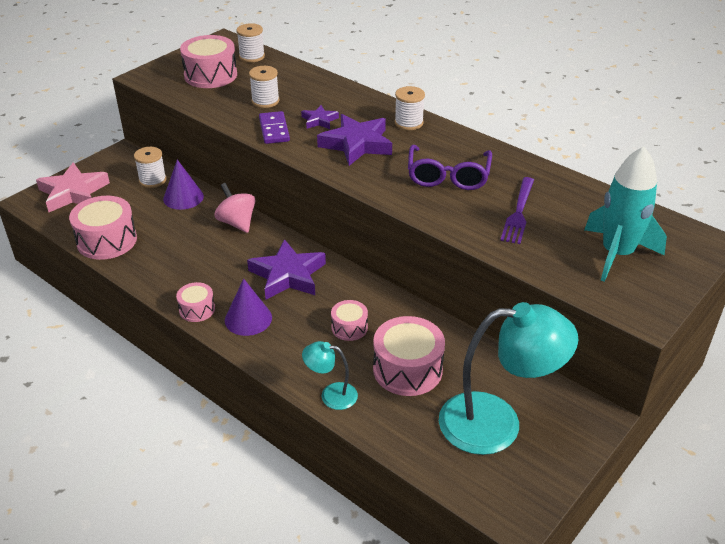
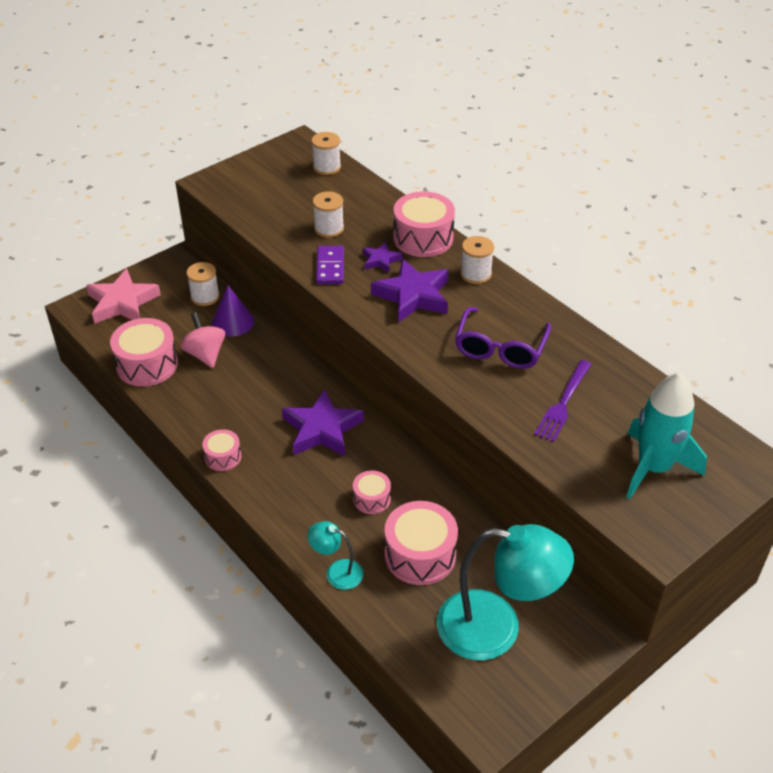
camera: 10 degrees right, 5 degrees up
pink drum [180,35,237,88] -> pink drum moved to [393,191,455,257]
pink spinning top [214,183,255,233] -> pink spinning top moved to [180,312,225,368]
purple cone [225,279,272,336] -> none

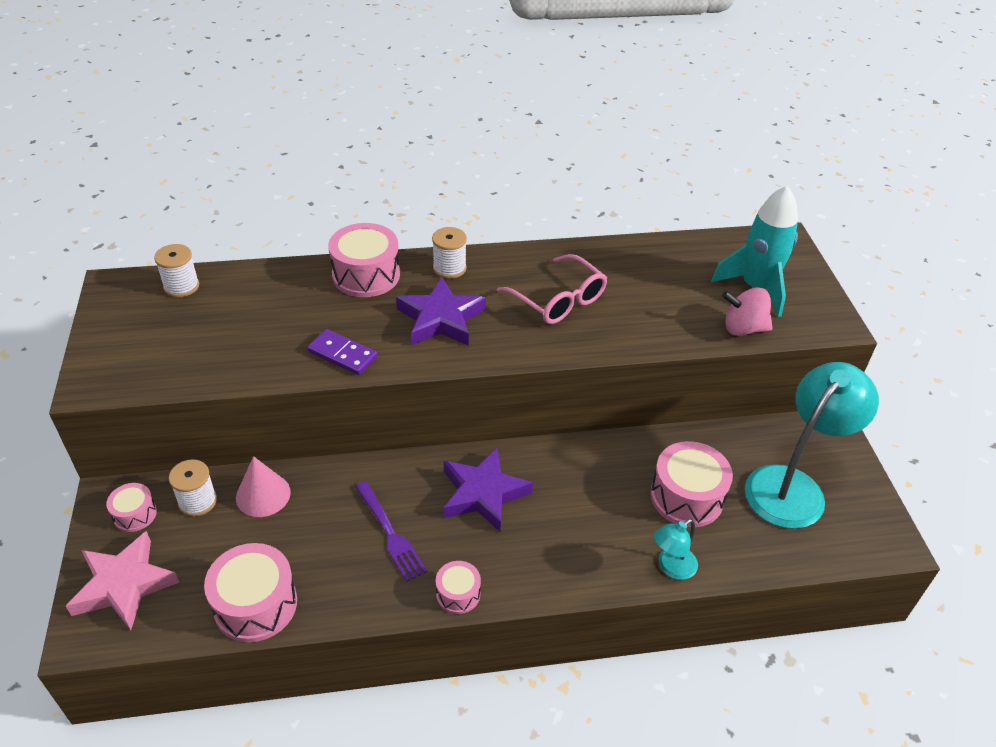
camera: 60 degrees left, 0 degrees up
pink spinning top [180,312,225,368] -> pink spinning top moved to [722,287,773,336]
purple cone [212,286,254,337] -> pink cone [236,456,291,517]
white spool [313,191,344,238] -> none
pink drum [353,470,391,514] -> pink drum moved to [106,483,157,532]
purple star [363,242,402,273] -> none
purple glasses [455,307,551,369] -> pink glasses [496,254,607,324]
purple fork [534,360,592,442] -> purple fork moved to [355,481,427,581]

